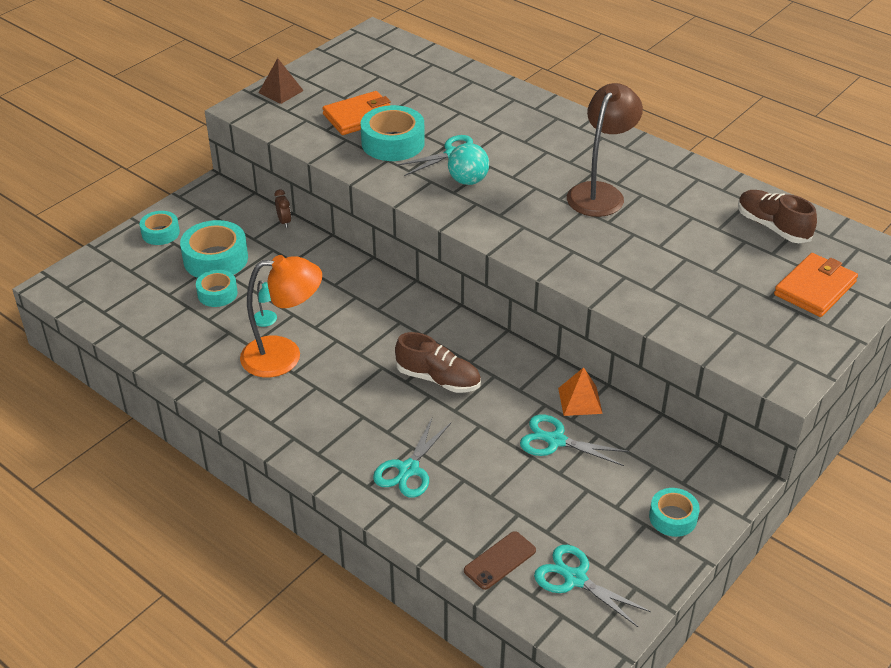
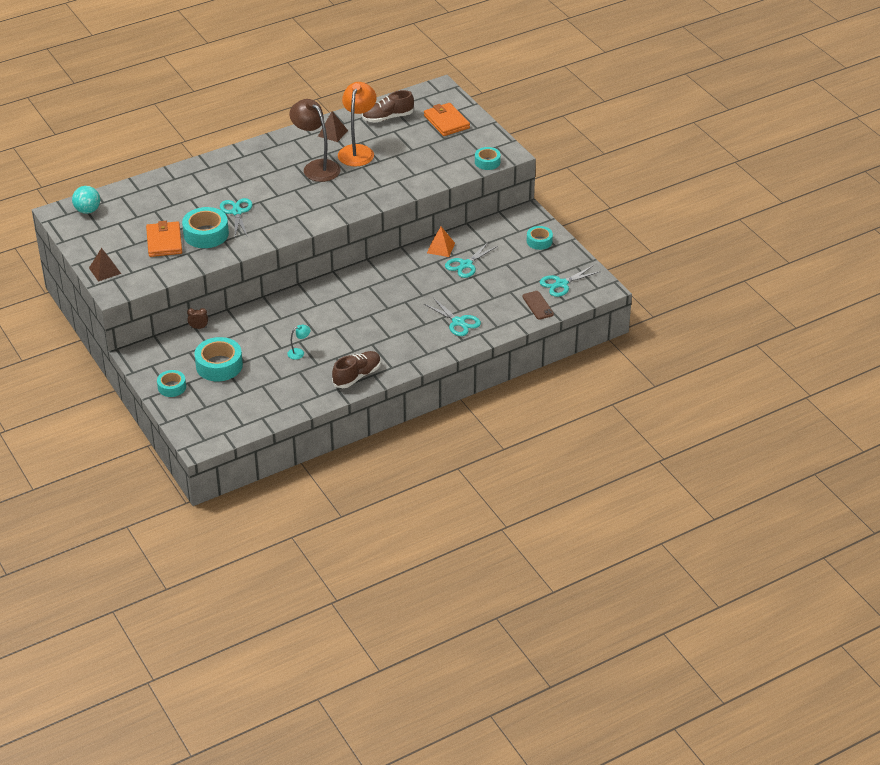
camera: 70 degrees left, 0 degrees up
turquoise tape [196,270,238,307] -> turquoise tape moved to [475,147,501,170]
orange lamp [240,255,322,377] -> orange lamp moved to [338,82,377,166]
brown shoe [395,332,481,393] -> brown shoe moved to [332,351,381,388]
turquoise ball [448,143,489,185] -> turquoise ball moved to [72,186,100,214]
none -> brown pyramid [318,111,348,142]

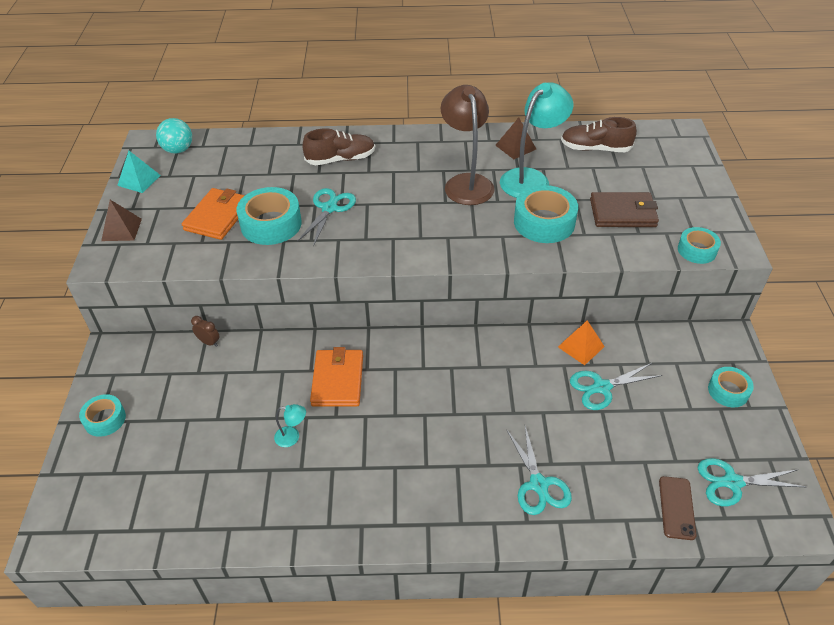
camera: 30 degrees right, 5 degrees up
turquoise tape [195,337,243,381] -> turquoise tape moved to [514,185,578,243]
brown shoe [332,351,381,388] -> brown shoe moved to [303,128,375,165]
orange lamp [338,82,377,166] -> turquoise lamp [500,82,574,198]
orange wallet [424,103,470,136] -> orange wallet moved to [310,347,363,407]
none -> turquoise pyramid [117,151,161,193]
none -> brown wallet [590,192,659,227]

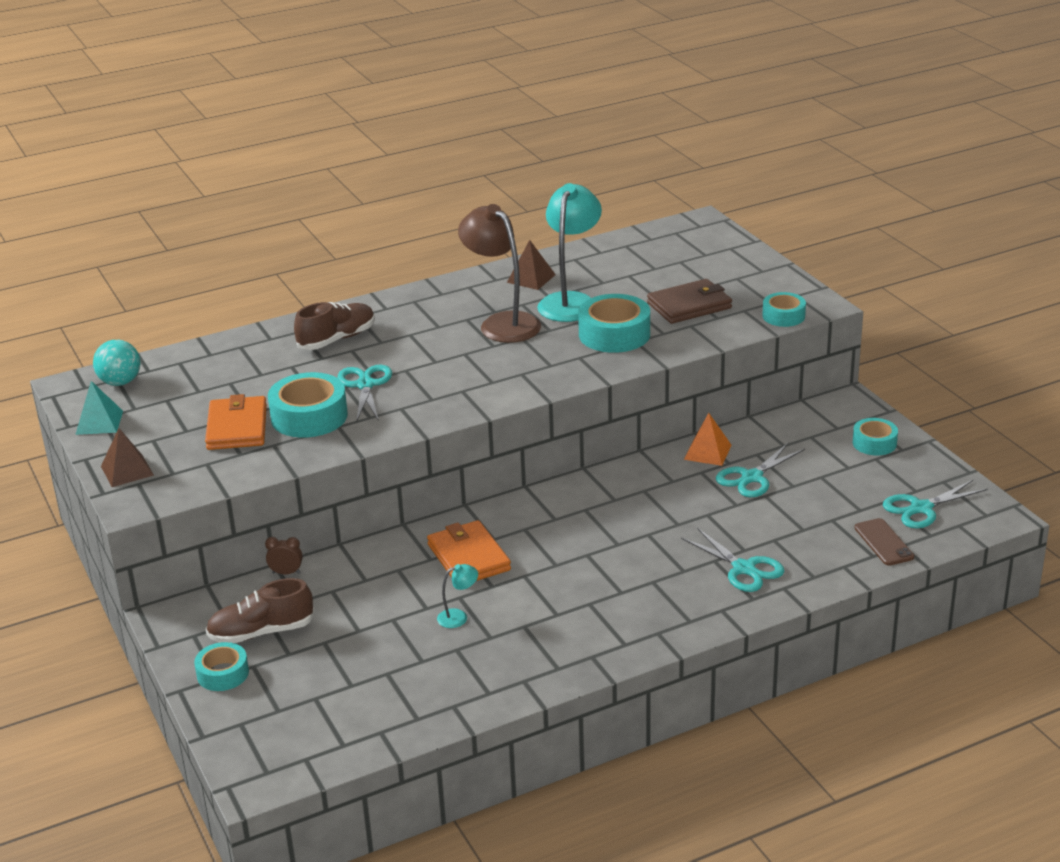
camera: 25 degrees left, 15 degrees down
brown shoe [561,117,637,152] -> brown shoe moved to [205,578,314,643]

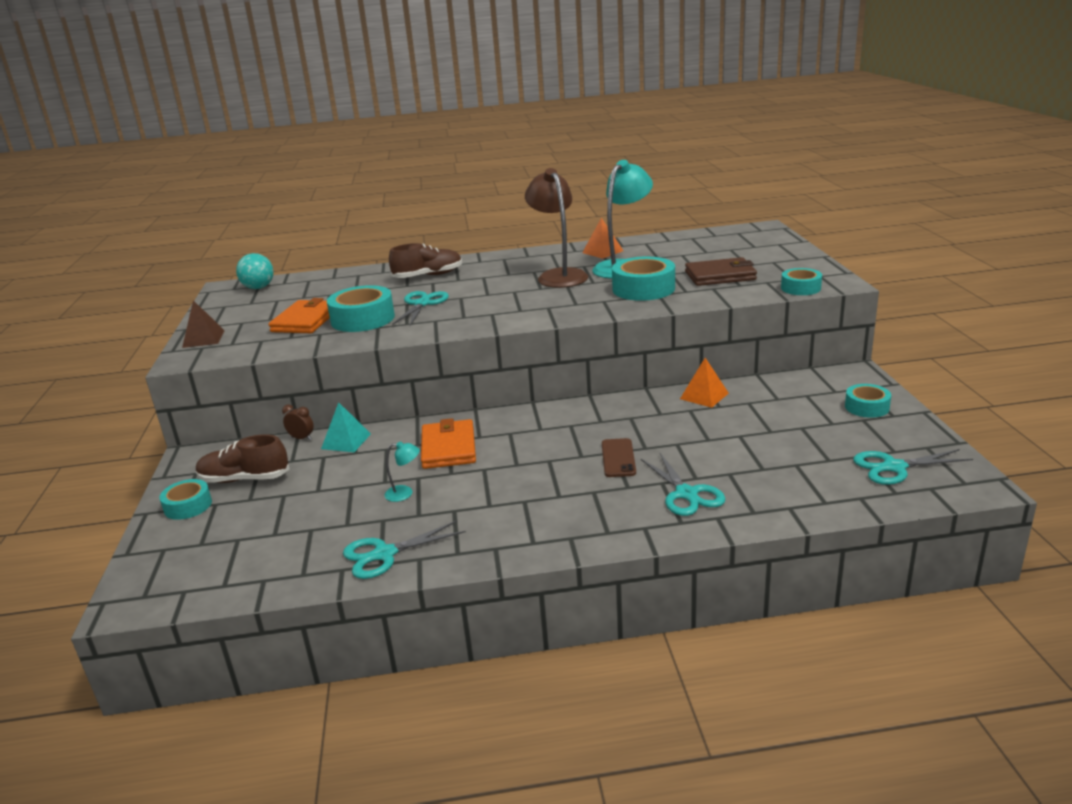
camera: 20 degrees right, 5 degrees down
turquoise pyramid [75,381,123,435] -> turquoise pyramid moved to [321,402,371,452]
brown pyramid [507,240,556,290] -> orange pyramid [582,217,623,259]
turquoise scissors [716,443,805,497] -> turquoise scissors moved to [343,520,466,579]
brown phone [855,518,914,566] -> brown phone moved to [602,438,636,477]

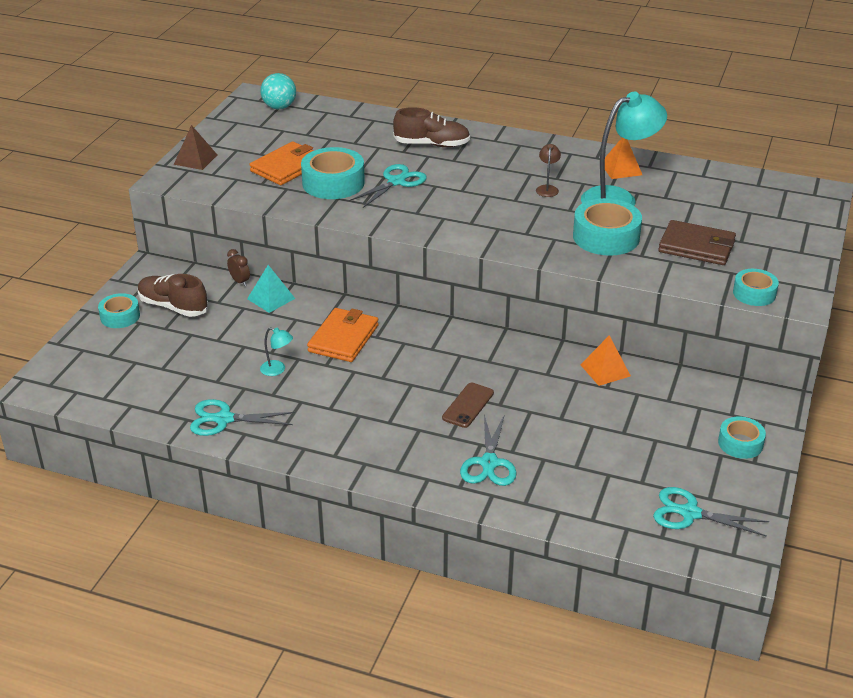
camera: 25 degrees right, 10 degrees up
brown lamp [525,168,588,288] -> brown lamp [536,144,561,197], size x0.43

